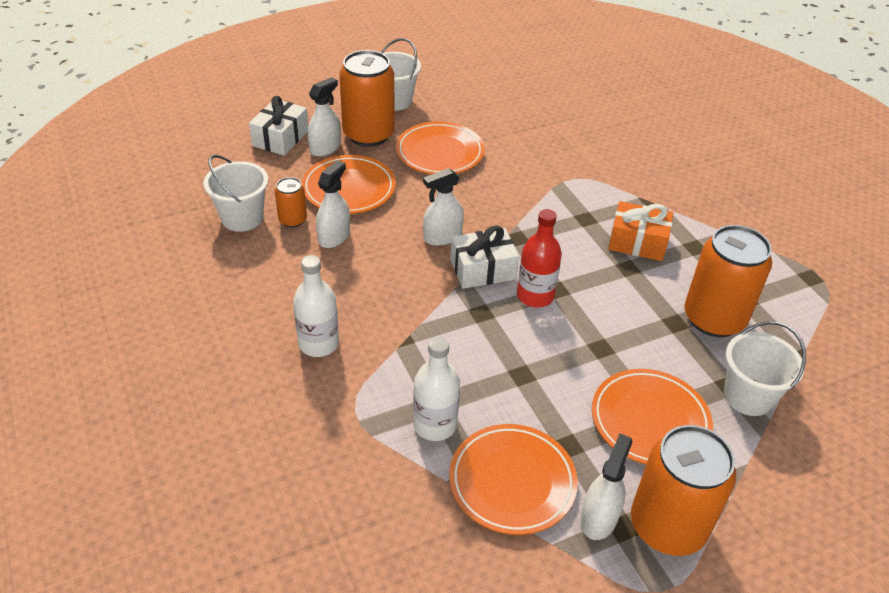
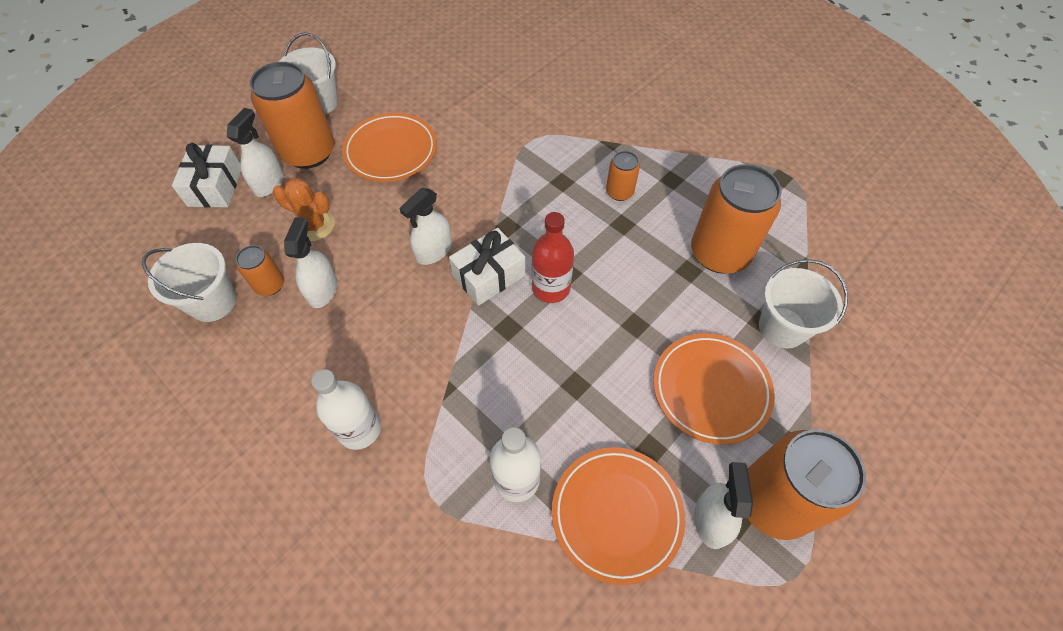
camera: 20 degrees left, 15 degrees up
orange plate [302,155,396,214] -> orange cactus [273,178,335,241]
orange gift [608,201,673,261] -> orange can [606,151,640,201]

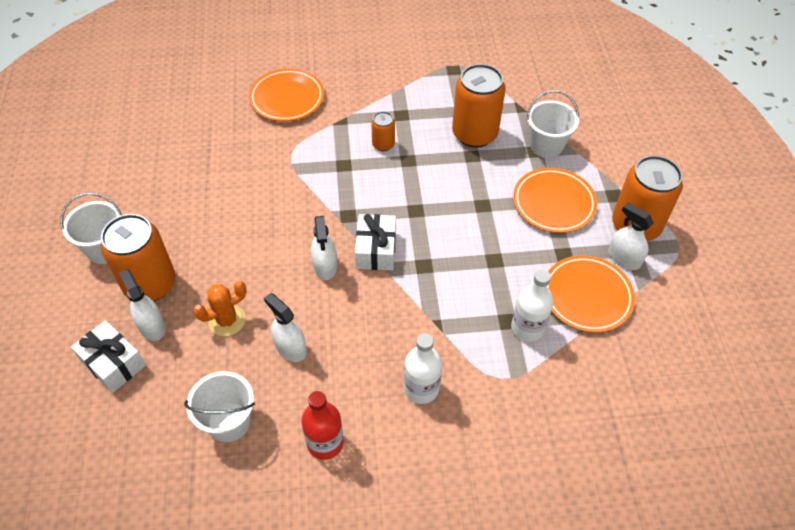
camera: 50 degrees left, 5 degrees down
orange can [236,245,284,296] -> none
orange plate [342,113,437,182] -> orange plate moved to [249,69,324,121]
red bottle [532,212,574,303] -> red bottle moved to [301,391,344,460]

